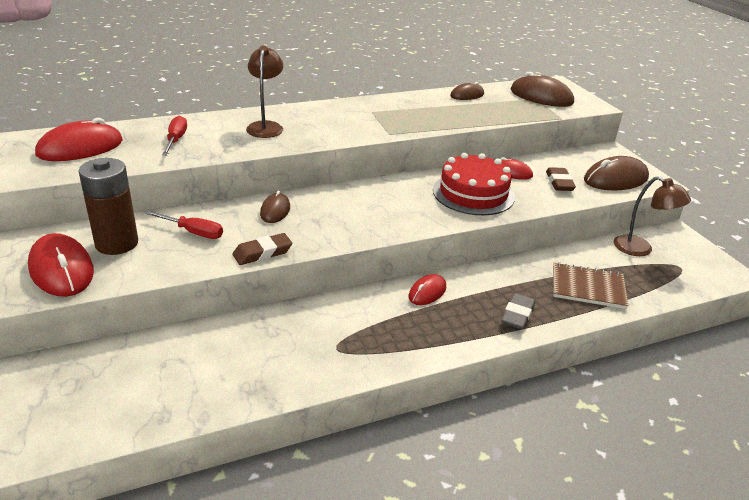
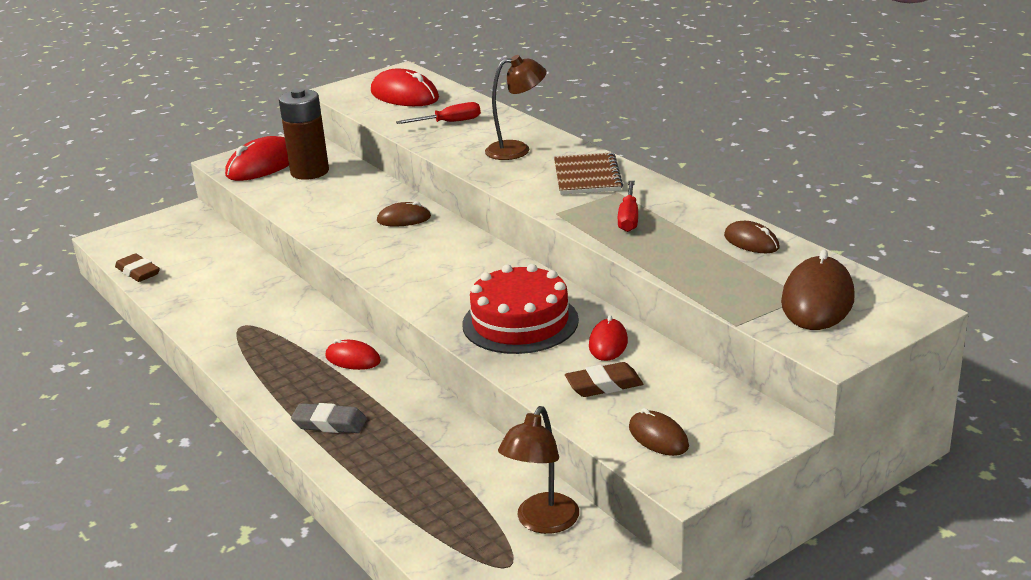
camera: 80 degrees right, 5 degrees down
red screwdriver [145,211,223,239] -> red screwdriver moved to [618,181,638,232]
brown eraser [233,233,292,265] -> brown eraser moved to [115,253,160,282]
brown notebook [553,262,628,309] -> brown notebook moved to [554,152,623,195]
brown mouse [584,156,649,191] -> brown mouse [629,408,689,456], size x0.57

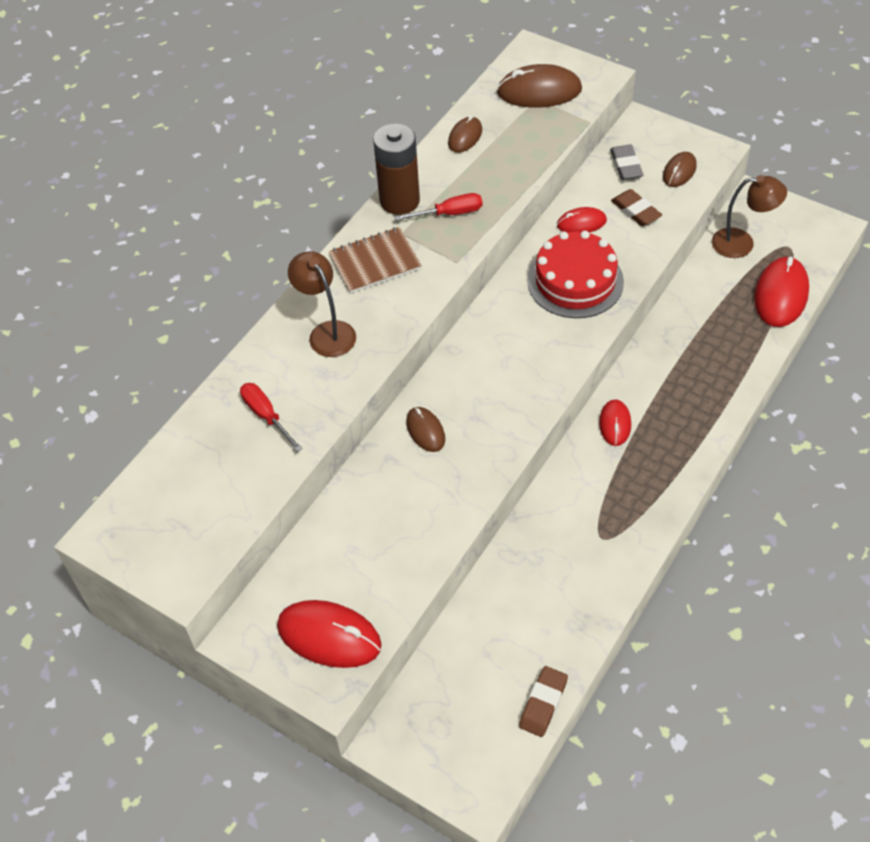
camera: 110 degrees left, 25 degrees up
brown battery [279,88,329,180] -> brown battery moved to [373,123,420,215]
grey eraser [291,403,367,433] -> grey eraser moved to [610,145,644,180]
red mouse [371,69,439,106] -> red mouse moved to [754,256,809,327]

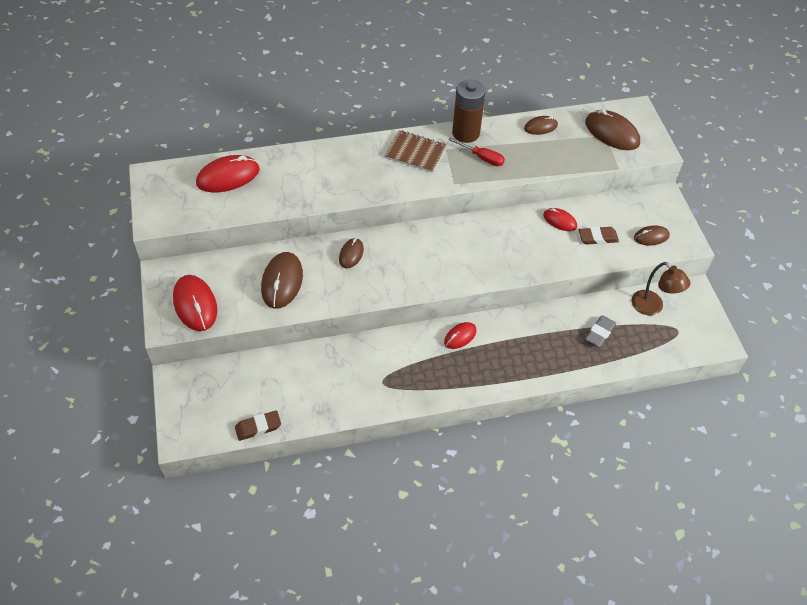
camera: 40 degrees right, 0 degrees up
red screwdriver [240,383,303,452] -> none
brown lamp [288,251,356,357] -> none
red cake [527,231,624,318] -> none
grey eraser [610,145,644,180] -> grey eraser moved to [585,315,616,347]
brown eraser [611,189,662,226] -> brown eraser turned 75 degrees clockwise [579,227,619,244]
red mouse [754,256,809,327] -> red mouse moved to [196,155,260,192]
none -> brown mouse [261,252,303,309]

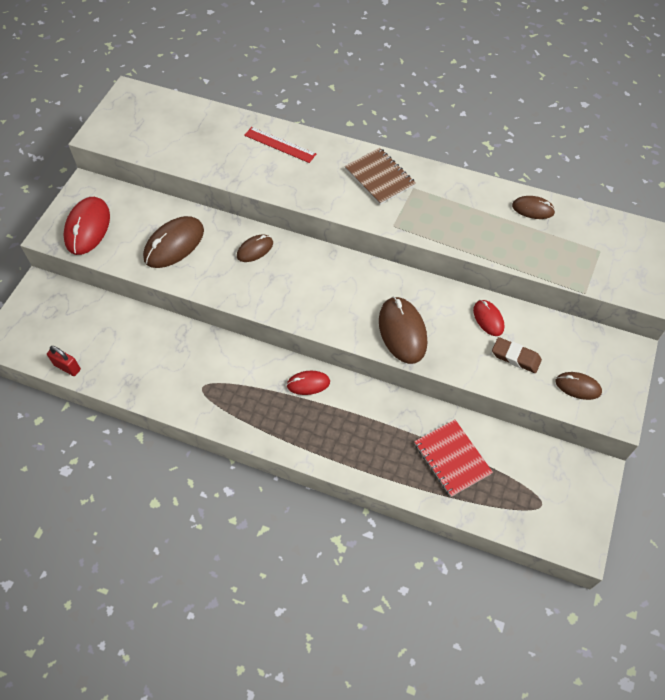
camera: 35 degrees right, 5 degrees up
red mouse [196,155,260,192] -> none
brown eraser [235,411,281,441] -> red padlock [47,346,81,376]
red screwdriver [448,137,505,166] -> none
brown battery [452,79,486,143] -> none
brown mouse [585,109,640,150] -> brown mouse moved to [379,296,427,364]
grey eraser [585,315,616,347] -> red notebook [414,420,493,497]
brown lamp [632,262,691,315] -> none
none -> red ruler [244,127,316,163]

